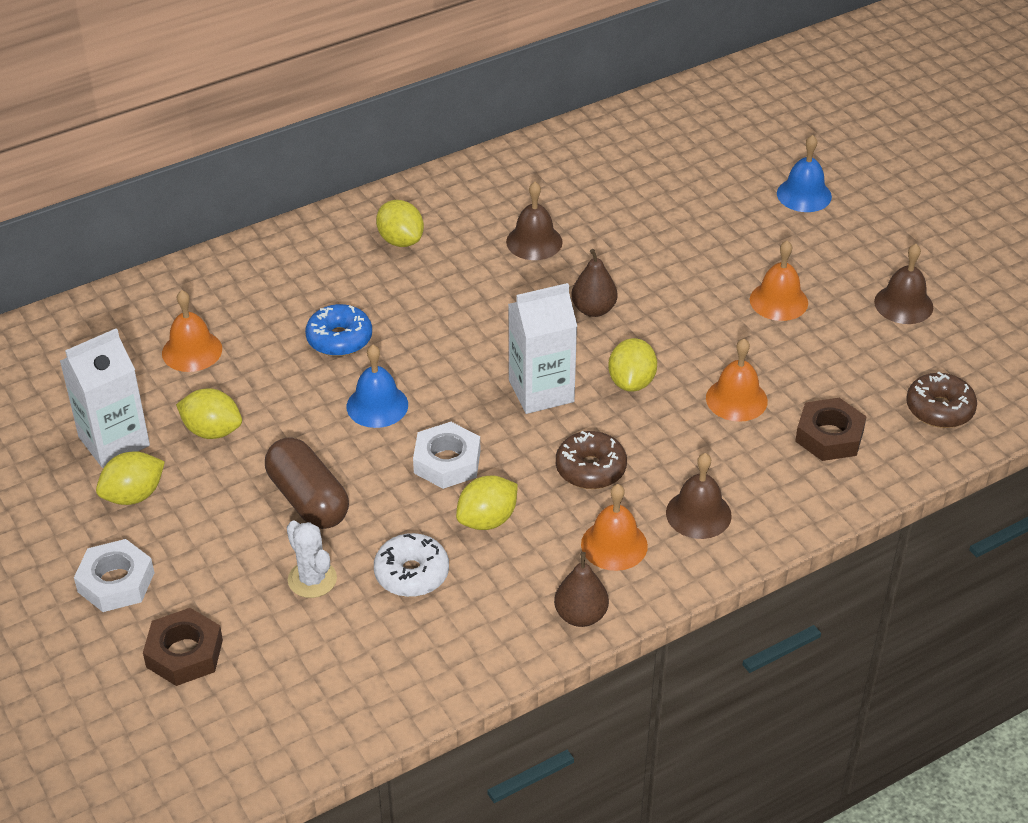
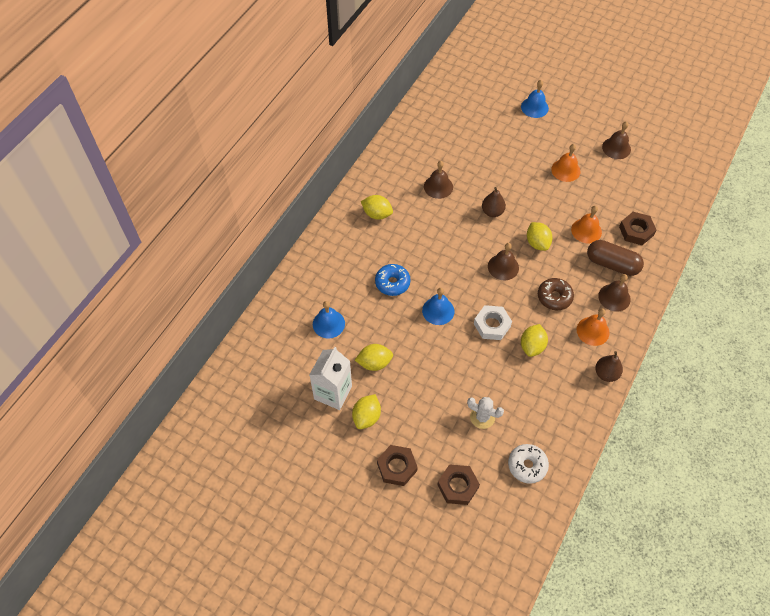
camera: 30 degrees left, 15 degrees up
white nut [74,539,154,612] -> brown nut [377,445,418,486]
orange bell [162,290,222,372] -> blue bell [313,301,345,338]
brown capsule [265,437,349,529] -> brown capsule moved to [587,240,644,276]
white donut [374,533,449,597] -> white donut moved to [508,444,549,484]
white carton [508,283,577,414] -> brown bell [488,243,519,280]
brown donut [906,372,977,428] -> none

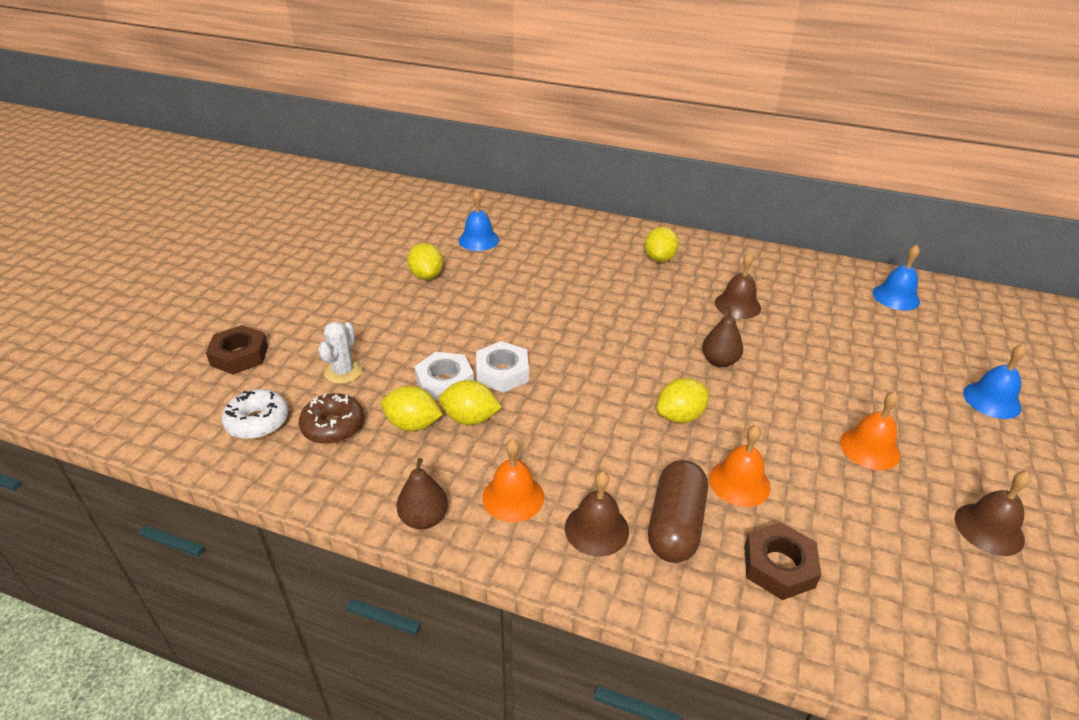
camera: 80 degrees right, 20 degrees down
white carton [309,347,352,410] -> none
yellow lemon [352,394,381,429] -> yellow lemon moved to [381,386,443,431]
blue donut [375,264,410,296] -> none
brown nut [377,445,418,486] -> none
blue bell [422,288,455,325] -> blue bell moved to [872,245,920,311]
brown bell [488,243,519,280] -> none
brown donut [538,278,574,310] -> brown donut moved to [299,393,364,444]
none -> white nut [414,352,474,400]

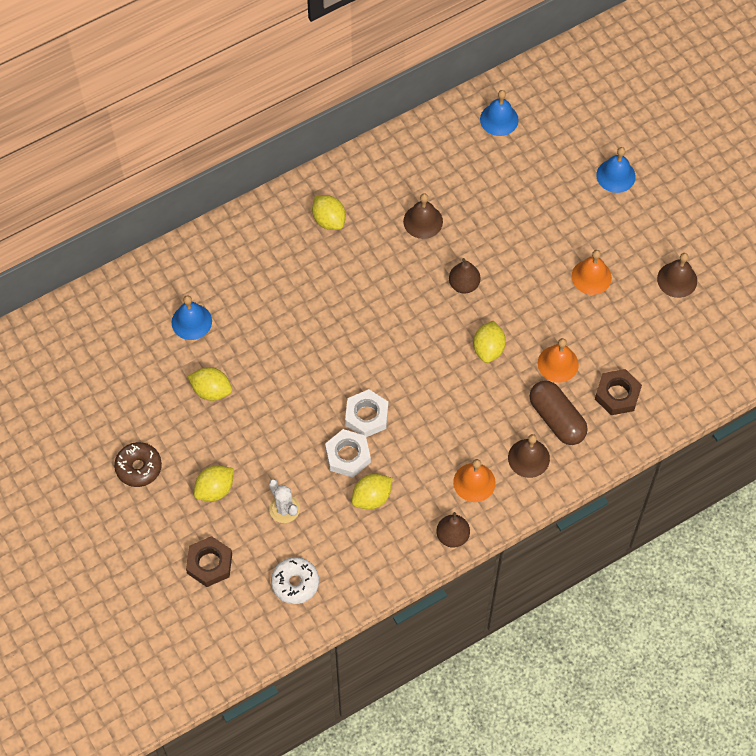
camera: 50 degrees left, 25 degrees up
brown donut [299,393,364,444] -> brown donut moved to [114,442,162,487]
yellow lemon [439,380,502,425] -> yellow lemon moved to [194,465,234,501]

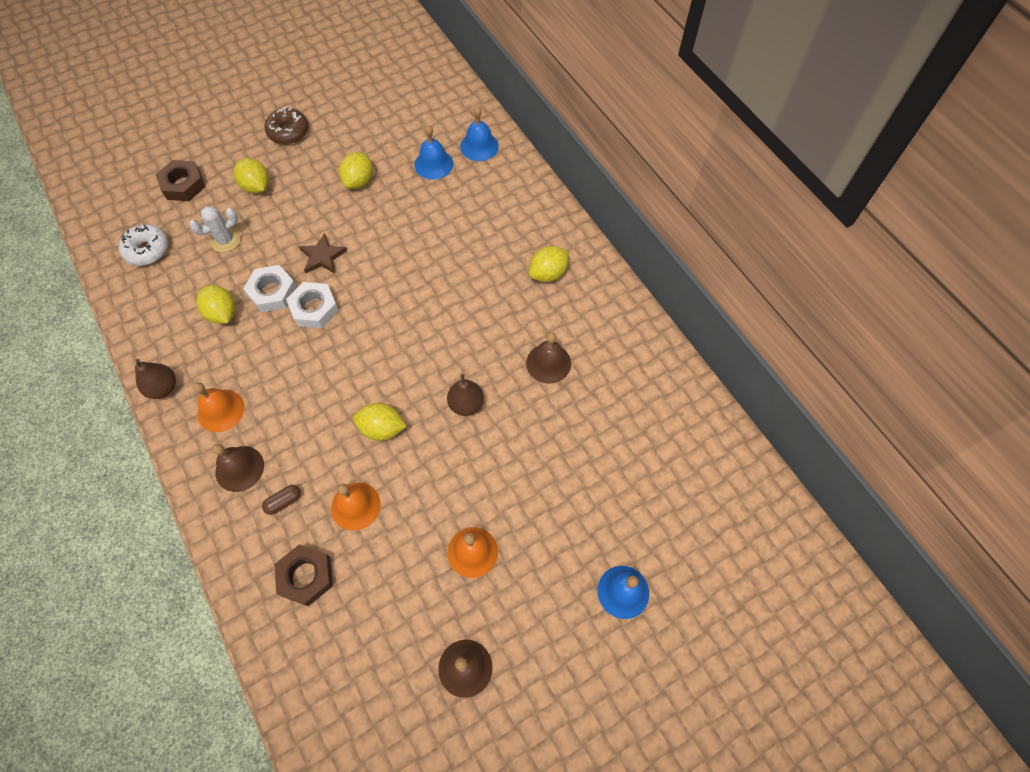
camera: 90 degrees right, 0 degrees up
blue bell [480,90,519,136] -> blue bell moved to [460,106,499,161]
brown capsule [530,380,588,445] -> brown capsule [262,485,301,515], size x0.45
none -> brown star [299,233,347,274]

